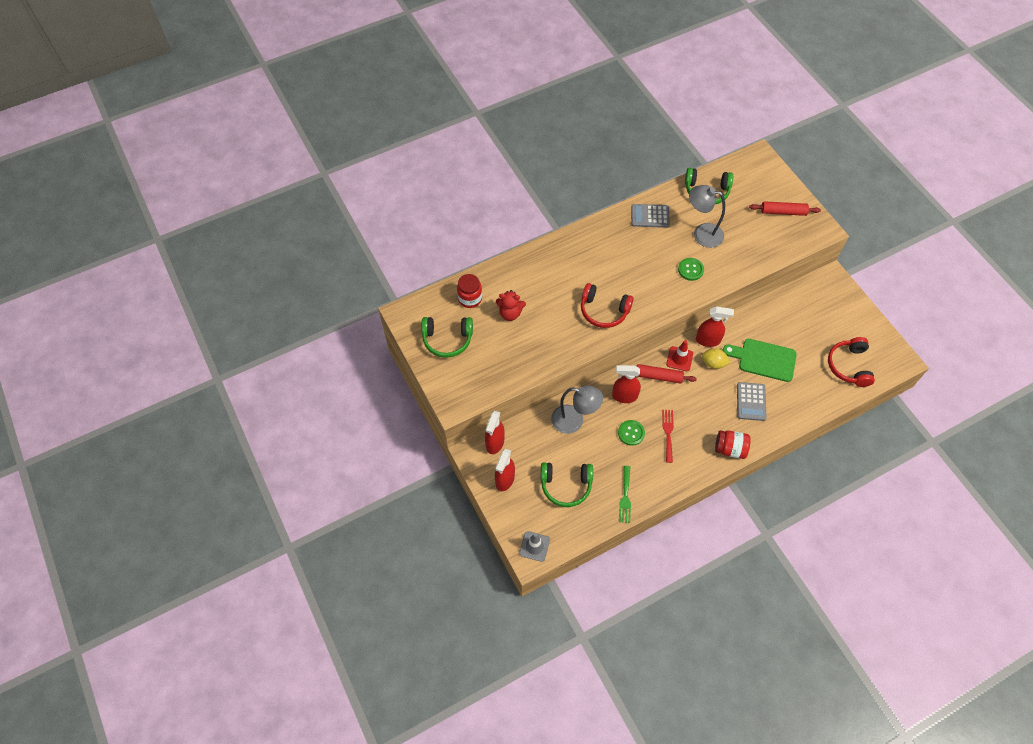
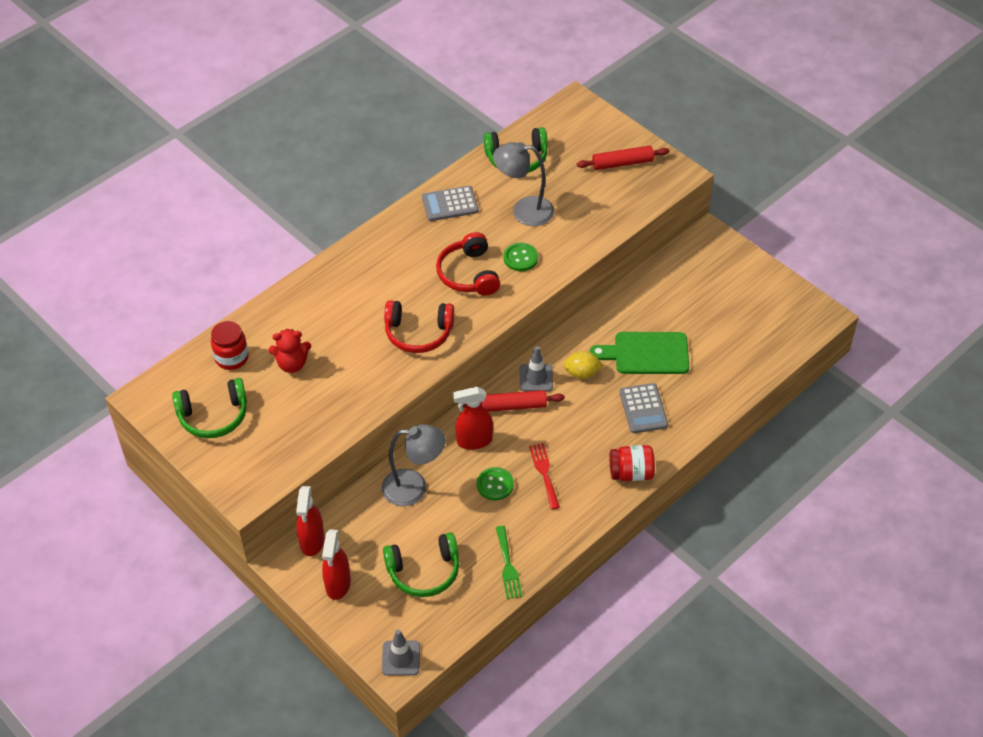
camera: 15 degrees left, 10 degrees down
red traffic cone [666,340,693,371] -> grey traffic cone [520,346,553,391]
red spray bottle [696,306,734,347] -> none
red headphones [828,337,875,387] -> red headphones moved to [436,232,500,296]

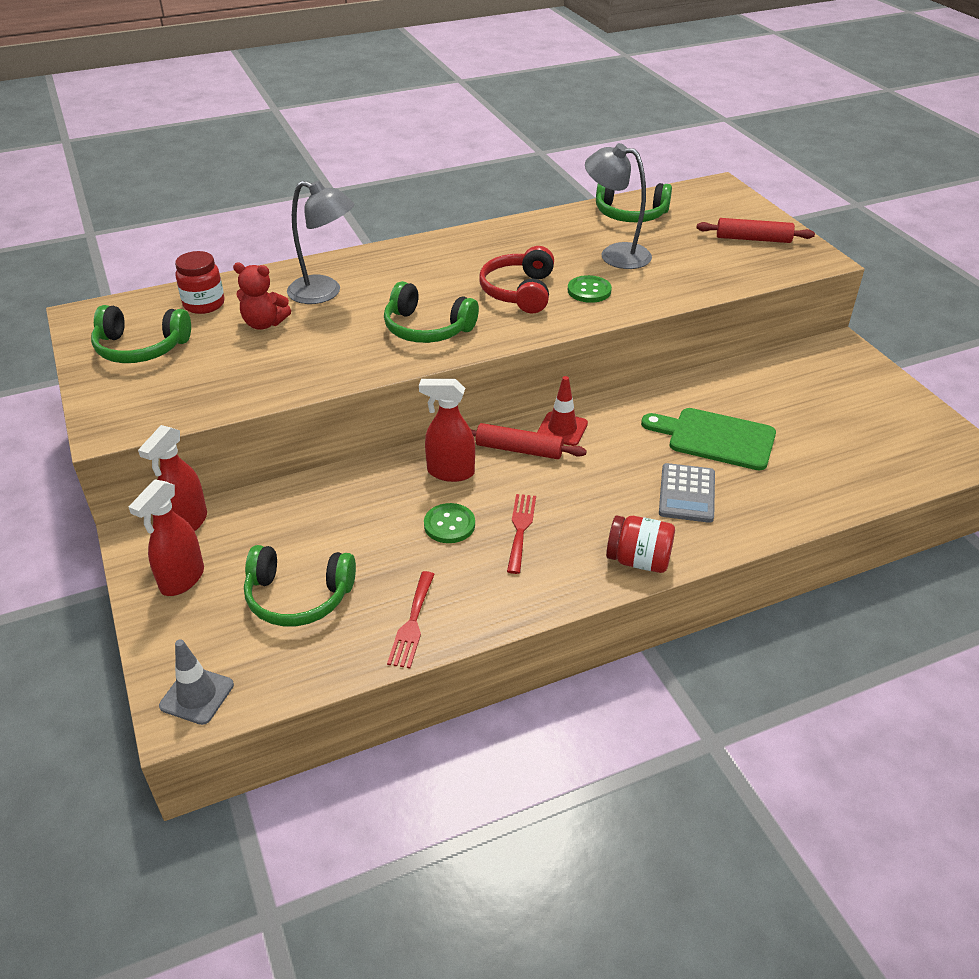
camera: 20 degrees right, 10 degrees down
grey lamp [381,424,446,506] -> grey lamp moved to [287,181,354,304]
red headphones [384,300,454,353] -> green headphones [384,281,479,343]
grey calculator [422,186,479,221] -> none
green fork [496,526,523,599] -> red fork [387,571,435,668]
grey traffic cone [520,346,553,391] -> red traffic cone [537,376,588,446]
yellow lemon [563,351,603,379] -> none

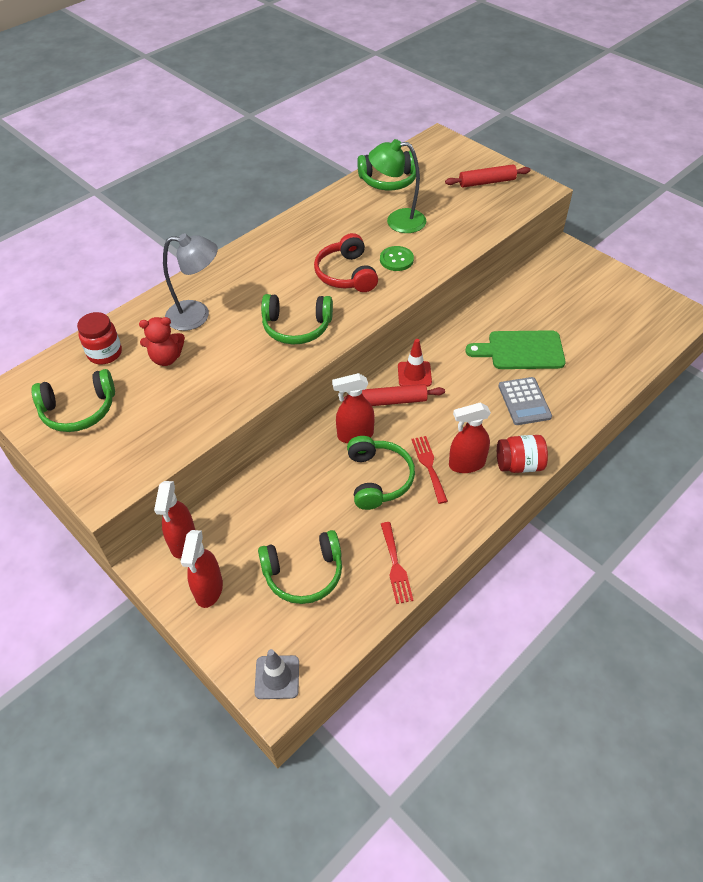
camera: 20 degrees left, 10 degrees up
green button [424,503,475,543] -> green headphones [347,436,415,510]
grey lamp [585,143,652,269] -> green lamp [368,139,426,233]
none -> red spray bottle [449,403,491,473]

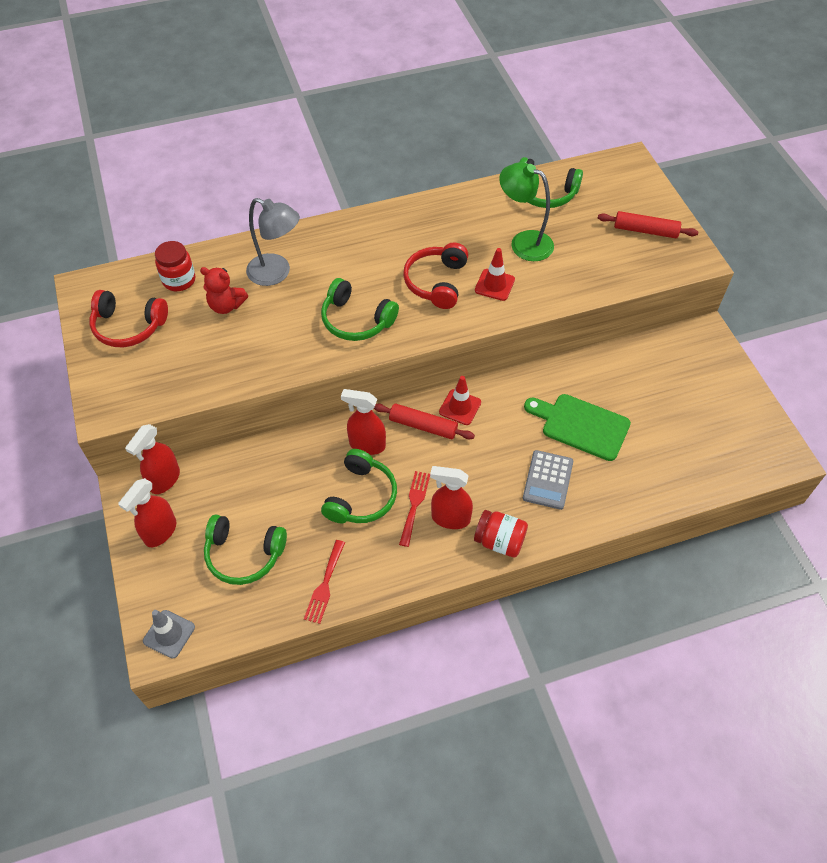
camera: 25 degrees right, 5 degrees up
green headphones [32,369,115,432] -> red headphones [89,290,168,347]
green button [380,246,414,271] -> red traffic cone [475,248,515,301]

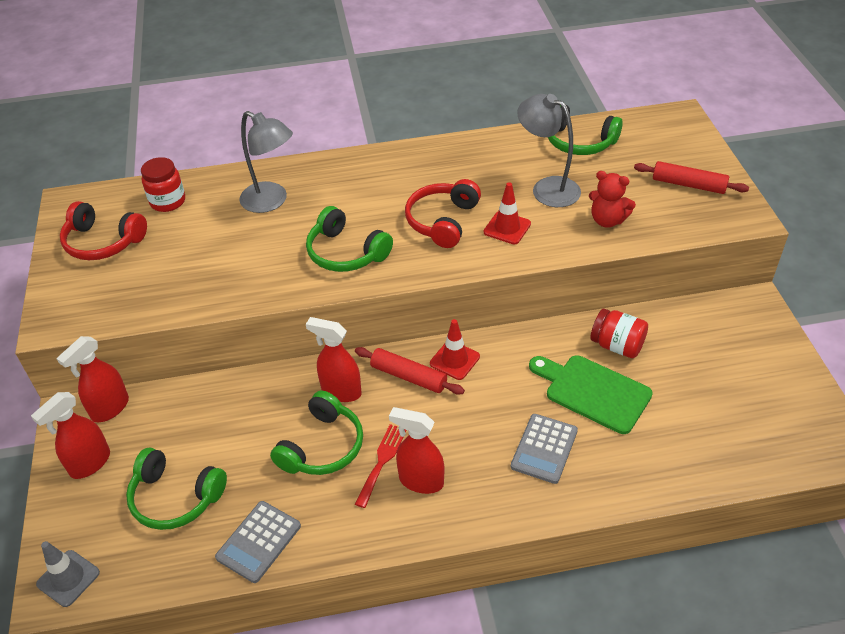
camera: 10 degrees right, 10 degrees down
red teddy bear [200,267,248,314] -> red teddy bear moved to [589,171,636,228]
red fork [304,540,345,624] -> grey calculator [215,501,301,583]
red jar [474,510,528,557] -> red jar moved to [590,309,648,358]
green lamp [499,162,554,261] -> grey lamp [517,94,581,207]

